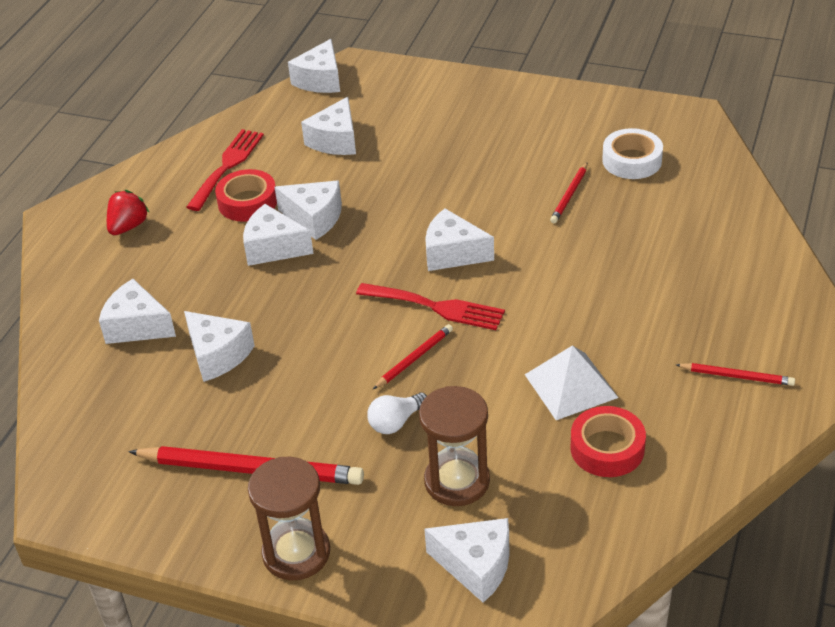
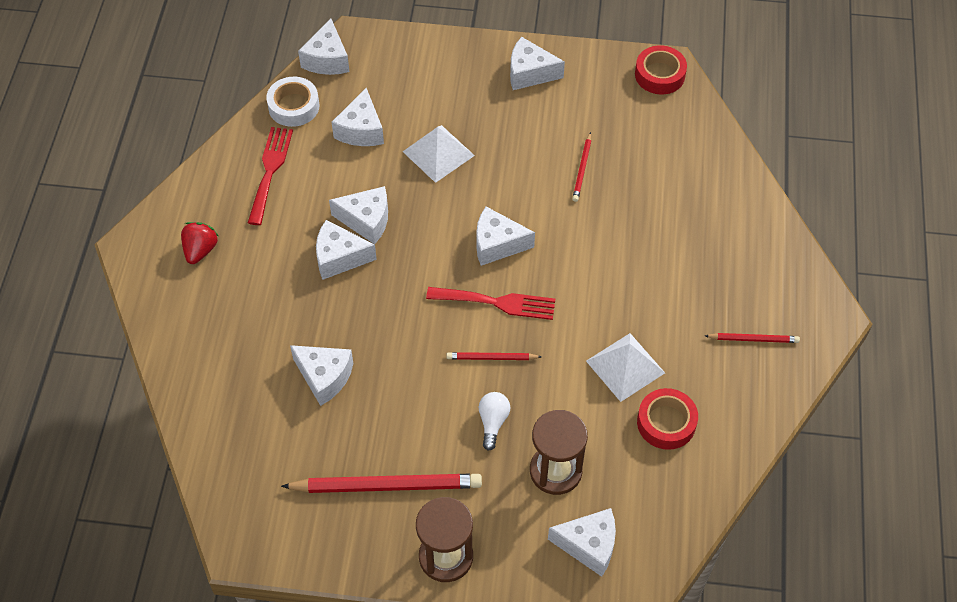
camera: 15 degrees left, 15 degrees up
white cheese [99,279,176,344] -> white cheese moved to [510,37,565,90]
red tape [215,169,277,222] -> red tape moved to [635,45,687,94]
white light bulb [367,393,427,434] -> white light bulb turned 150 degrees clockwise [479,392,510,451]
red pencil [373,324,453,389] -> red pencil turned 120 degrees counterclockwise [447,352,542,360]
white tape [602,128,663,179] -> white tape moved to [266,77,319,127]
none -> white pyramid [403,125,475,183]

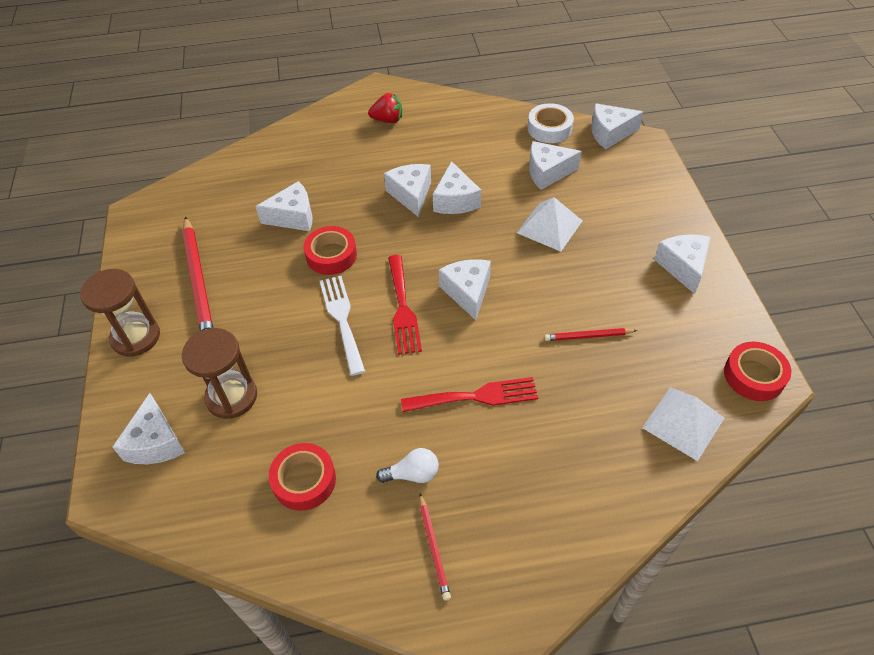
camera: 75 degrees right, 5 degrees down
red fork [248,127,293,225] -> red fork moved to [401,377,538,412]
white cheese [290,345,353,406] -> white cheese turned 120 degrees counterclockwise [255,181,313,231]
red pencil [447,352,542,360] -> white fork [320,276,365,376]
white light bulb [479,392,510,451] -> white light bulb moved to [376,448,439,483]
white pyramid [586,333,665,402] -> white pyramid moved to [642,387,725,461]
none -> red tape [304,226,357,275]

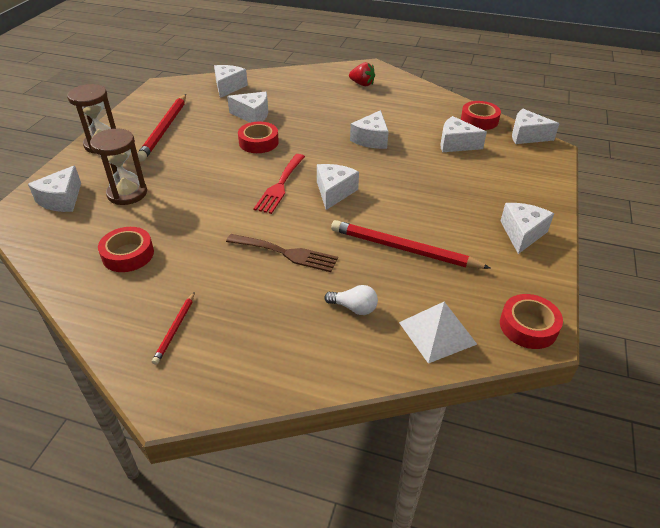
camera: 25 degrees right, 10 degrees down
white fork [320,276,365,376] -> none
white light bulb [376,448,439,483] -> white light bulb moved to [324,285,378,315]
white cheese [384,164,431,217] -> white cheese moved to [214,65,248,98]
red fork [401,377,538,412] -> brown fork [226,234,338,272]
white pyramid [517,197,583,252] -> none
white tape [528,103,574,143] -> red tape [461,101,501,130]
red pencil [544,328,637,341] -> red pencil [331,220,491,269], size x1.98

